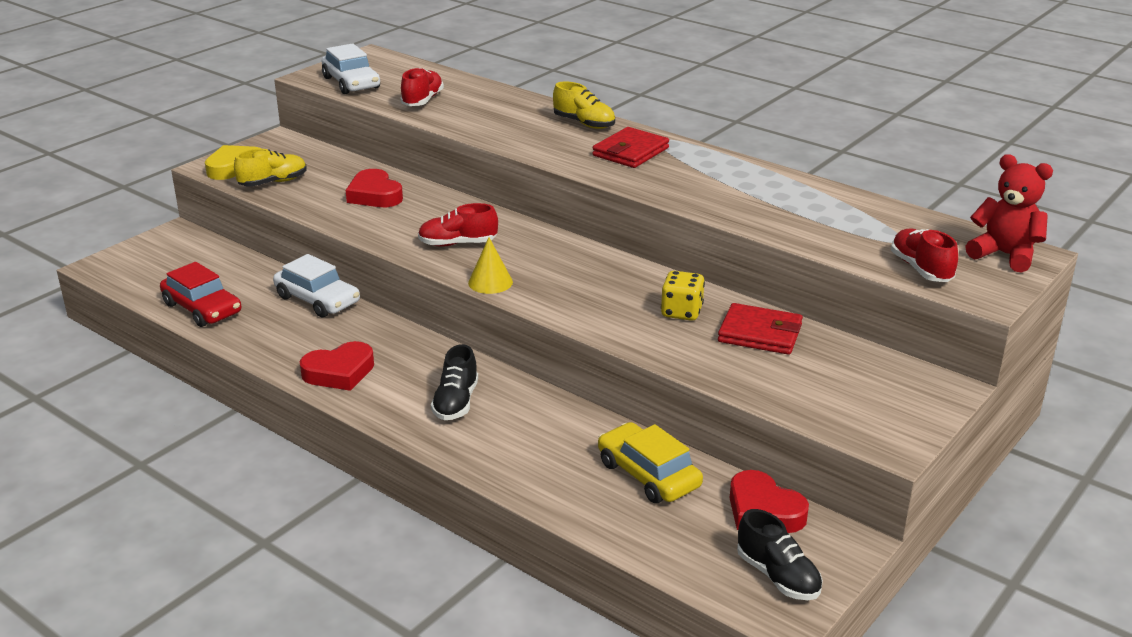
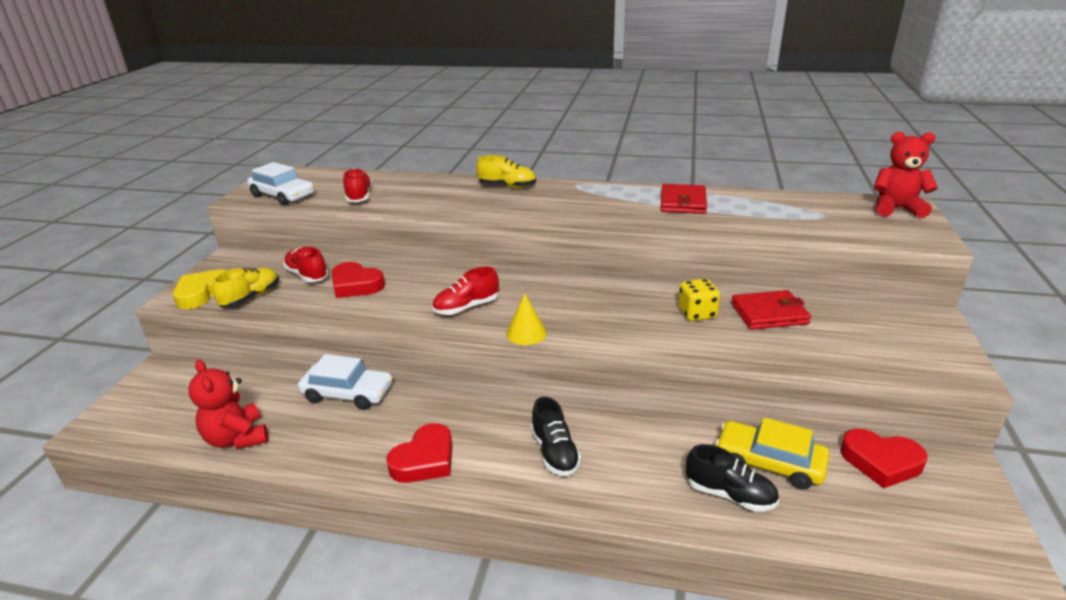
camera: 25 degrees left, 0 degrees up
red car [160,262,241,327] -> red teddy bear [188,360,268,450]
red wallet [592,127,669,168] -> red wallet moved to [660,184,707,214]
black shoe [737,509,823,600] -> black shoe moved to [686,444,779,512]
red shoe [891,228,958,282] -> red shoe moved to [283,247,328,282]

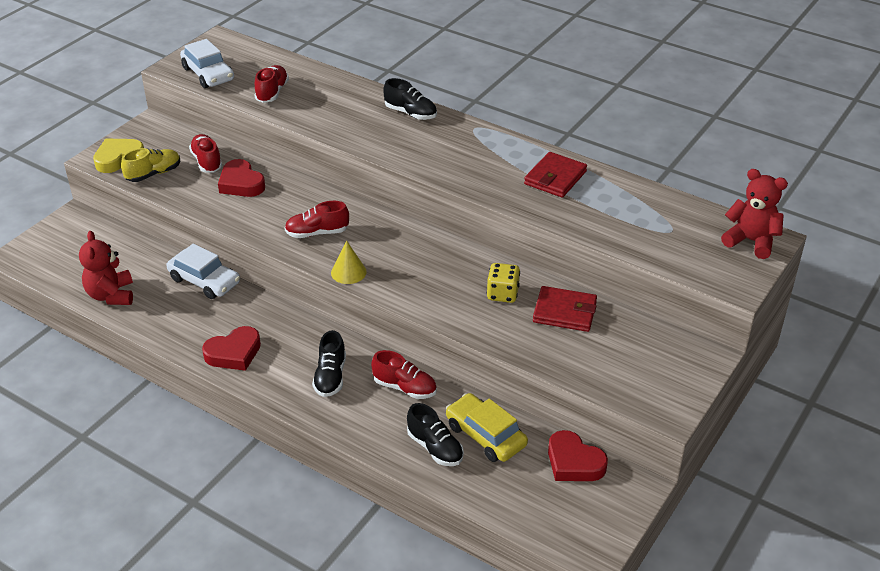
camera: 20 degrees right, 10 degrees up
yellow shoe [477,155,536,188] -> black shoe [383,78,437,120]
none -> red shoe [371,350,437,399]

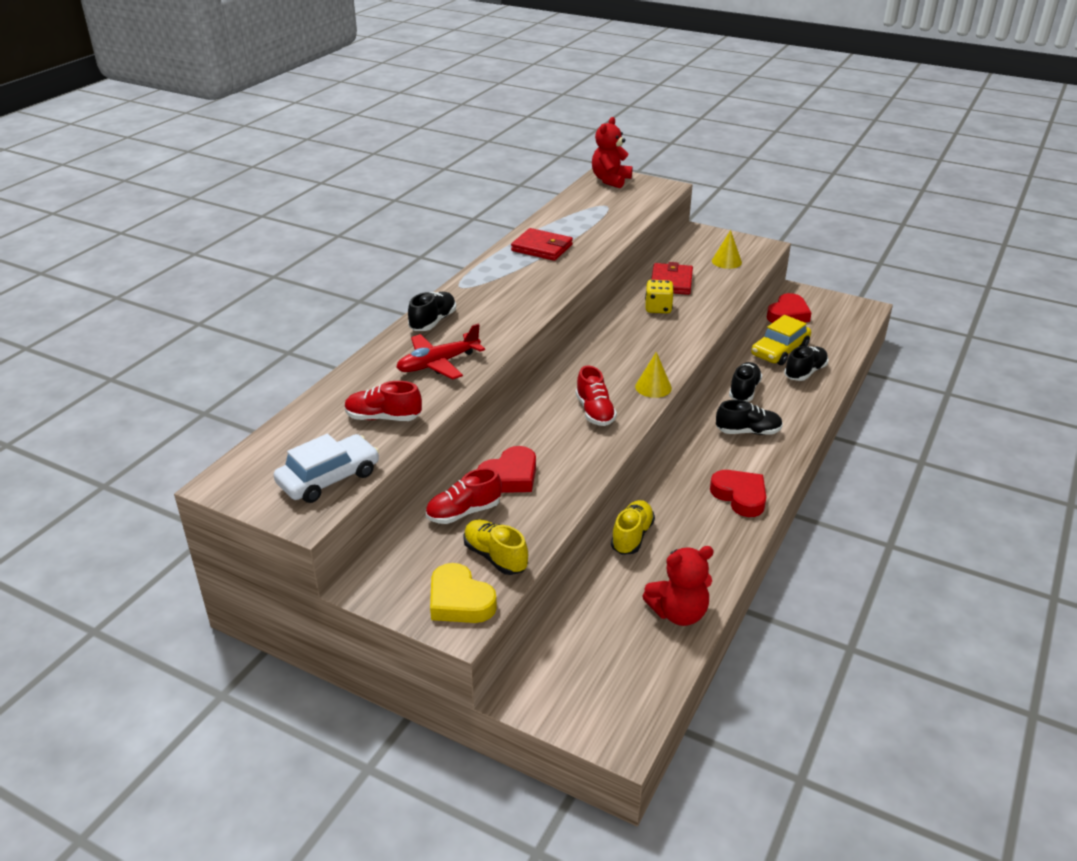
camera: 95 degrees left, 5 degrees down
white car [166,244,240,299] -> yellow shoe [611,500,655,555]
red shoe [371,350,437,399] -> black shoe [729,362,762,402]
none -> red plane [396,323,485,379]
none -> yellow cone [712,230,742,269]

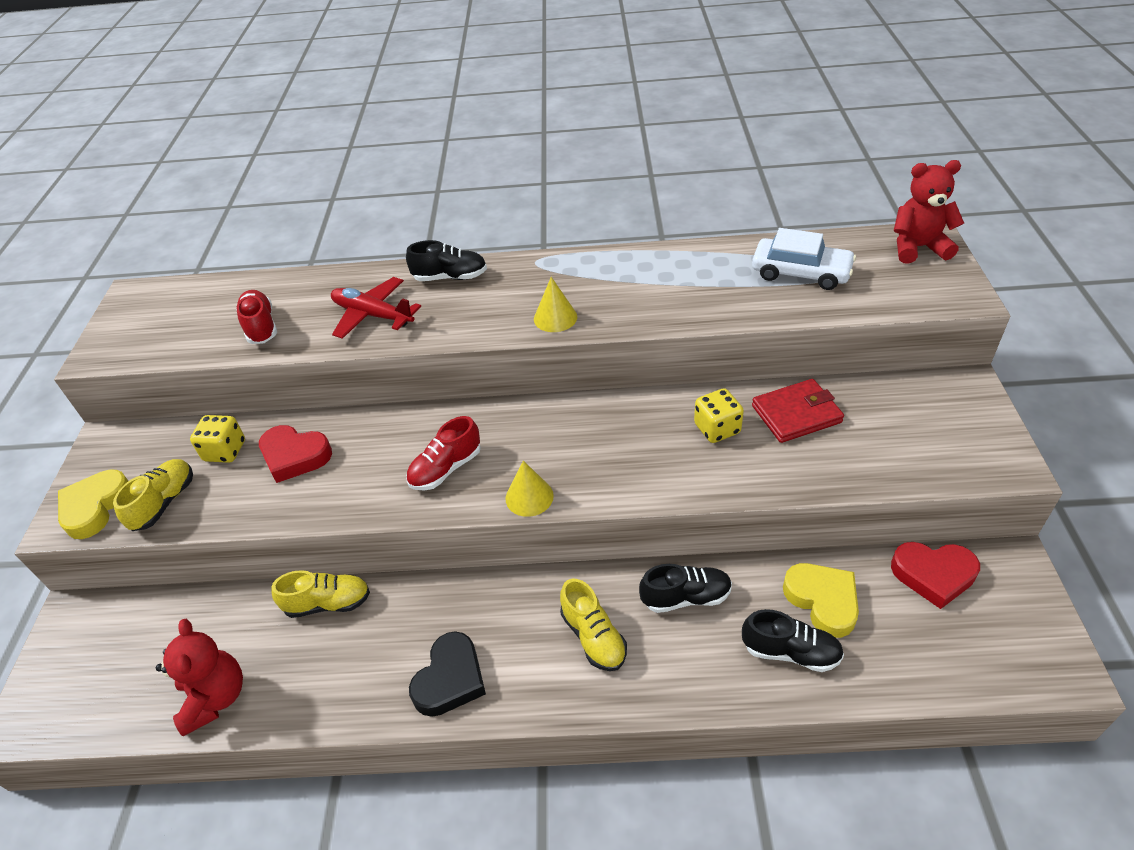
camera: 65 degrees right, 10 degrees up
white car [274,434,379,503] -> white car moved to [752,228,856,290]
red shoe [426,468,502,524] -> yellow dice [190,415,245,463]
red wallet [511,228,573,261] -> none
red teddy bear [642,546,714,626] -> red teddy bear turned 150 degrees counterclockwise [156,619,243,736]
red heart [710,470,766,517] -> black heart [409,631,486,717]
yellow cone [712,230,742,269] -> yellow cone moved to [534,277,577,332]
black shoe [716,400,783,435] -> yellow shoe [560,579,627,671]
yellow car [751,315,811,365] -> yellow heart [783,563,859,638]

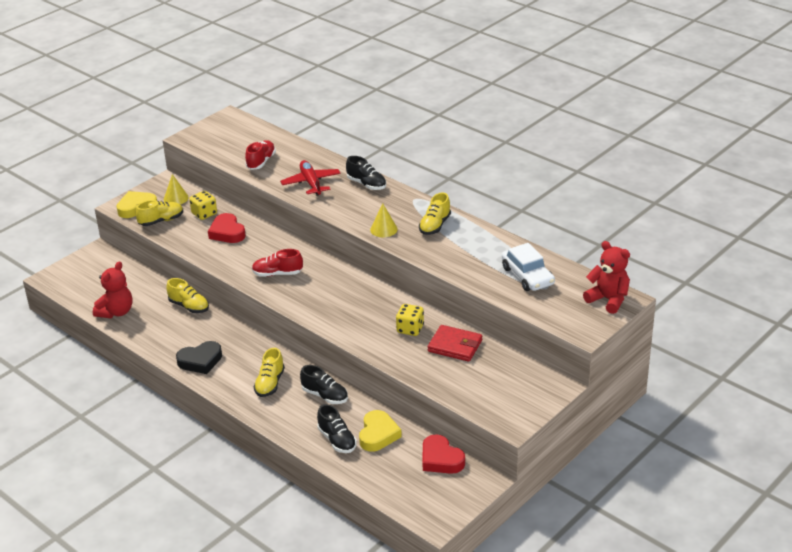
camera: 40 degrees right, 10 degrees down
yellow cone [506,461,554,517] -> yellow cone moved to [164,174,189,204]
none -> yellow shoe [419,193,451,235]

